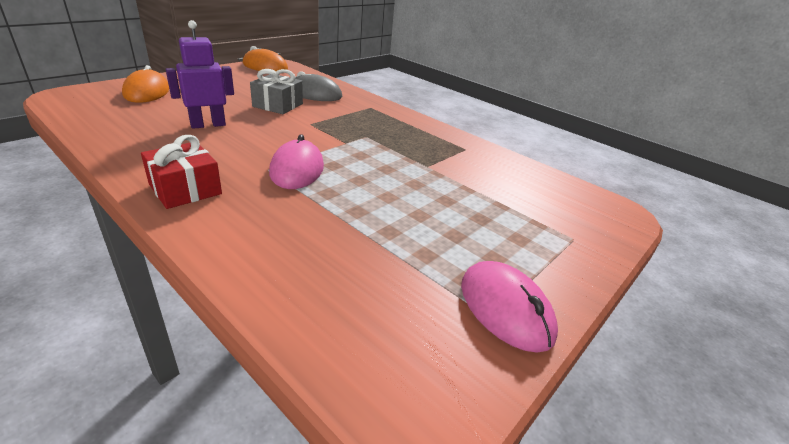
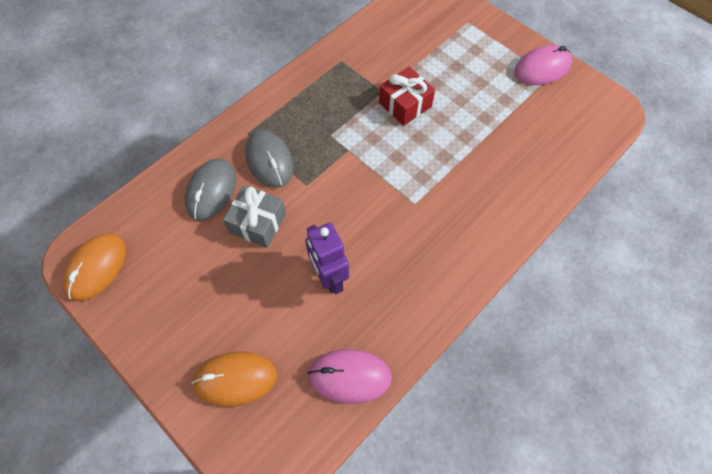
camera: 85 degrees left, 30 degrees up
red gift [141,135,222,209] -> red gift moved to [379,67,435,126]
pink mouse [269,134,324,189] -> pink mouse moved to [308,349,392,404]
none -> grey mouse [245,130,294,188]

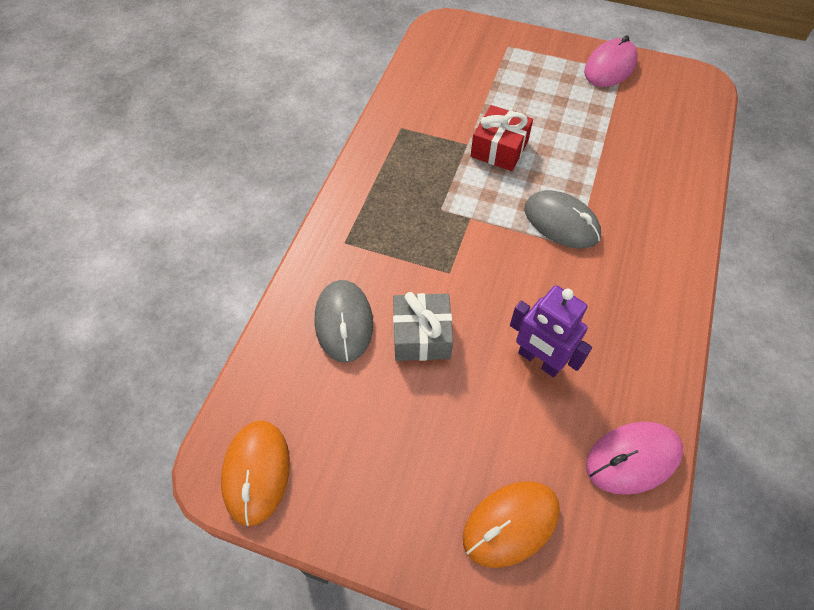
camera: 25 degrees left, 5 degrees down
grey mouse [245,130,294,188] -> grey mouse moved to [525,190,601,248]

